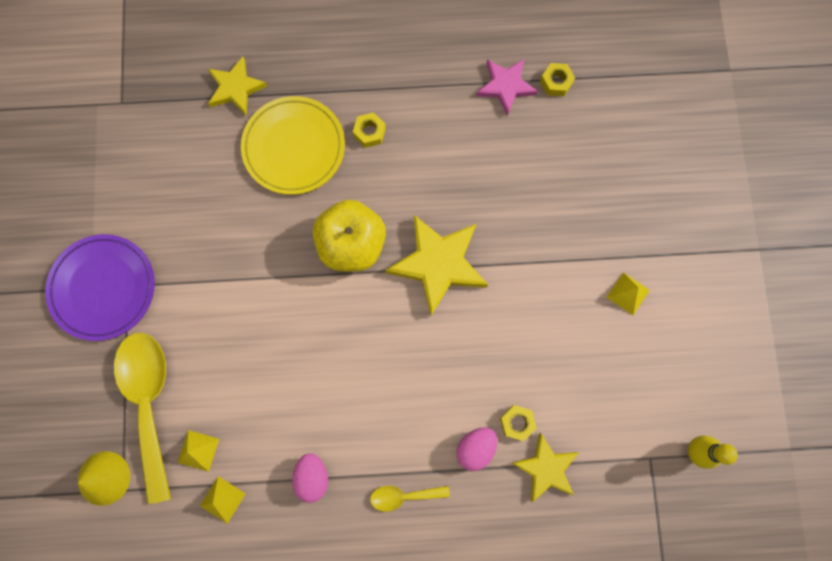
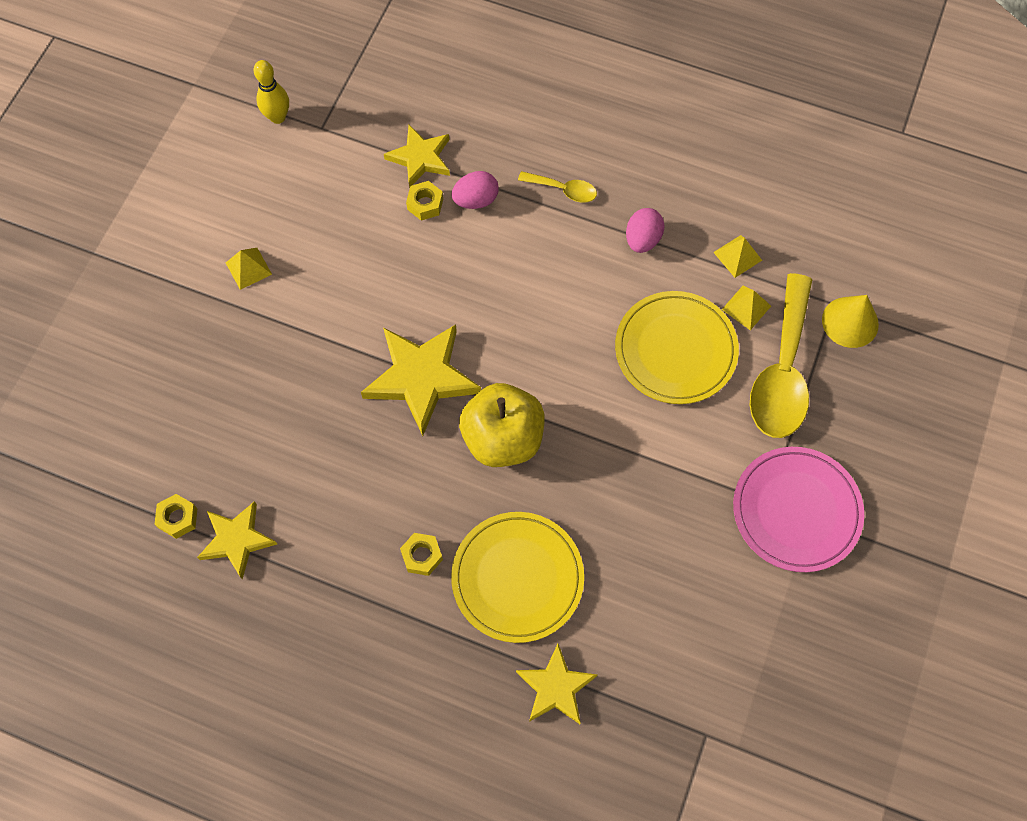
camera: 155 degrees left, 10 degrees down
purple plate [45,234,155,341] -> pink plate [733,447,864,572]
pink star [476,58,538,116] -> yellow star [197,501,277,580]
none -> yellow plate [615,291,739,404]

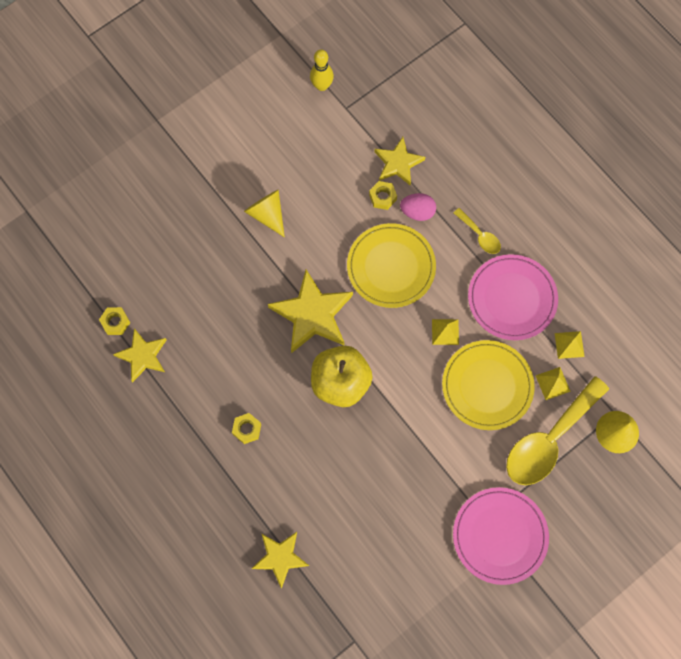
camera: 30 degrees right, 5 degrees up
yellow pyramid [226,248,272,290] -> yellow pyramid moved to [432,319,459,345]
yellow plate [451,512,584,643] -> yellow plate moved to [347,223,436,308]
pink egg [626,208,665,253] -> pink plate [468,254,558,340]
none -> yellow cone [244,189,285,237]

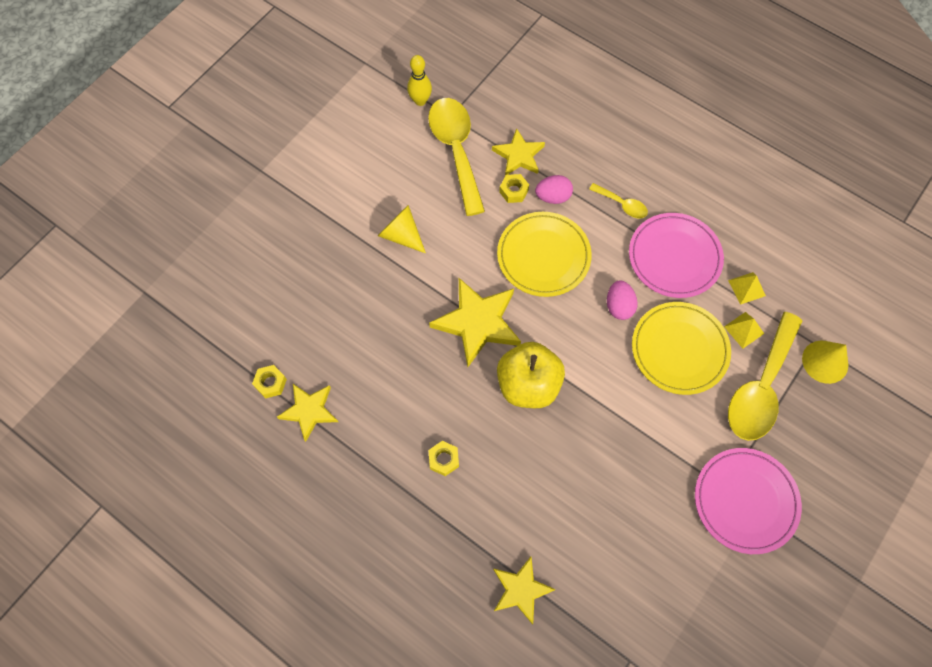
camera: 15 degrees left, 5 degrees down
yellow pyramid [432,319,459,345] -> pink egg [607,280,638,320]
none -> yellow spoon [428,98,485,216]

